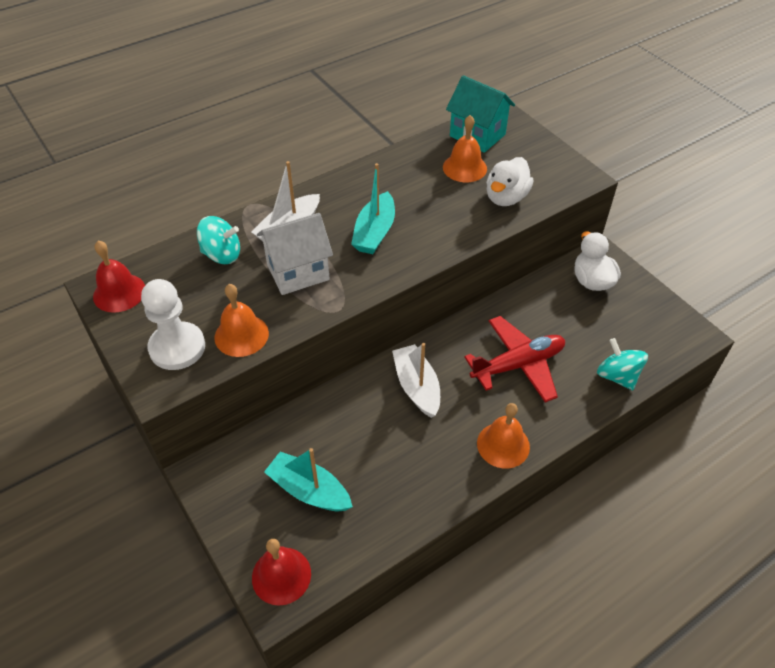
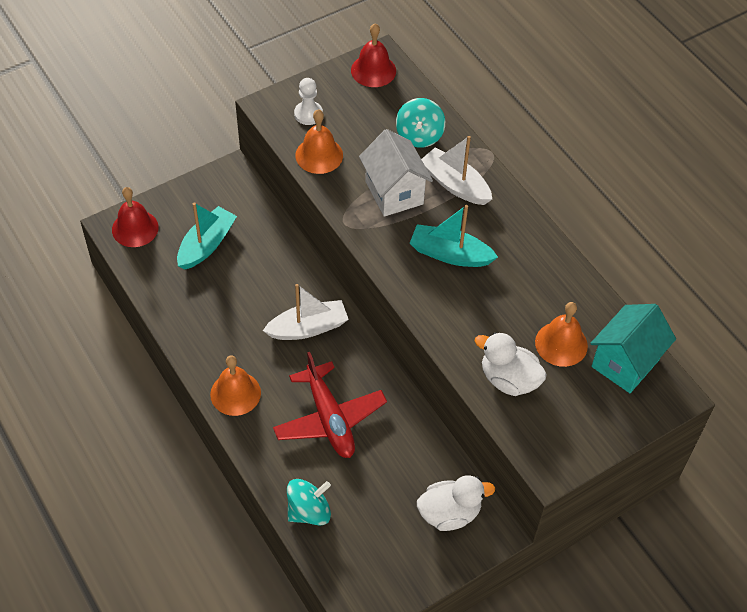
camera: 90 degrees right, 5 degrees up
white pawn [141,279,205,370] -> white pawn [294,78,323,125], size x0.61

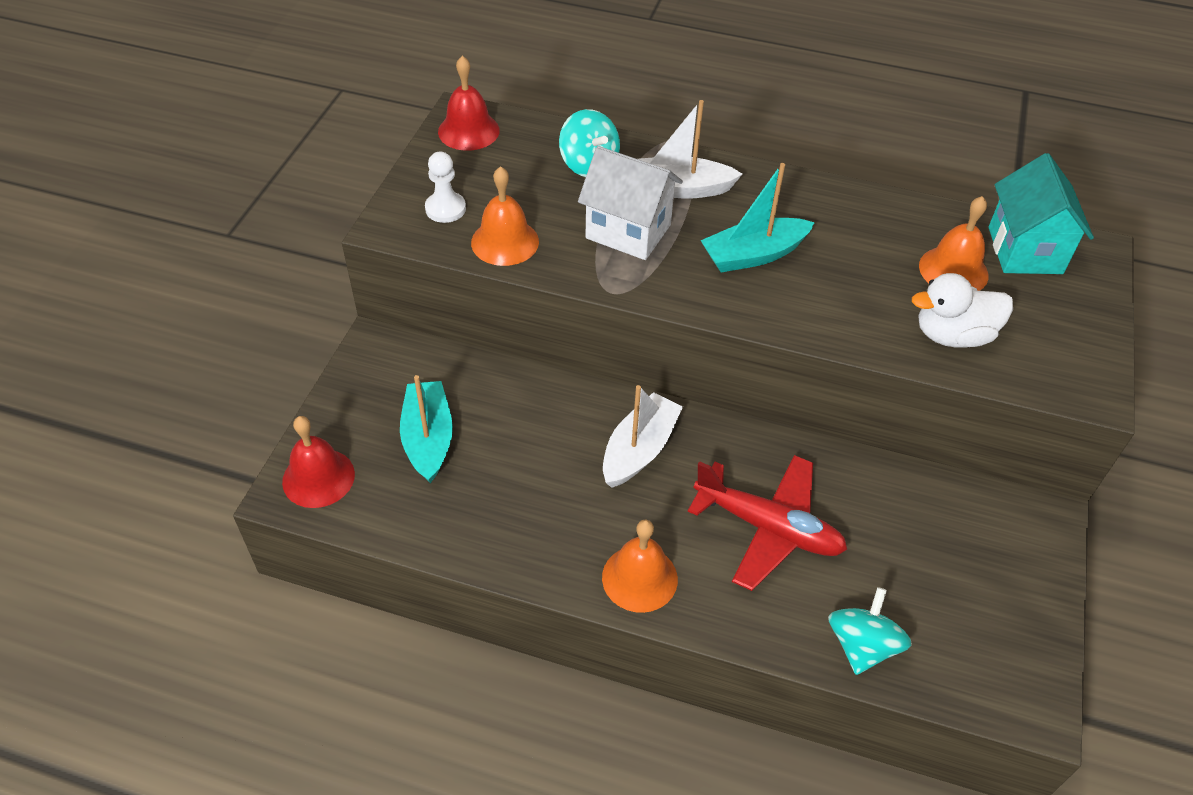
camera: 40 degrees left, 5 degrees down
white duck [417,475,495,531] -> none

